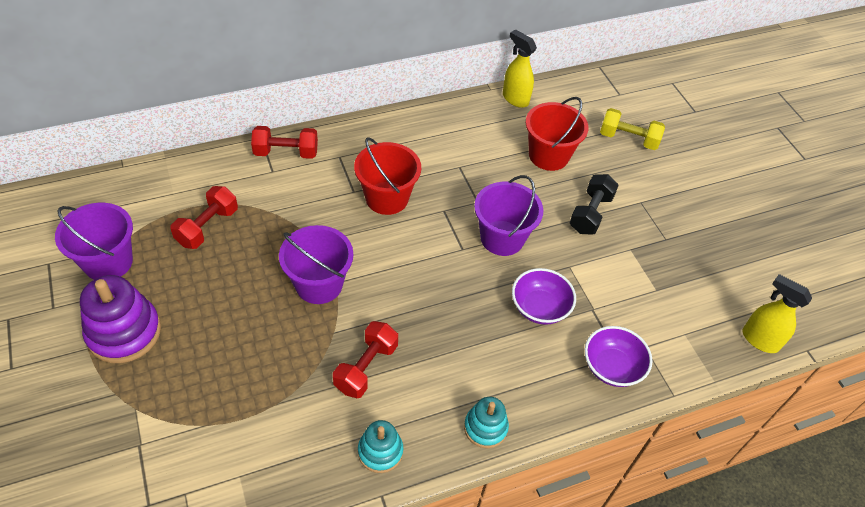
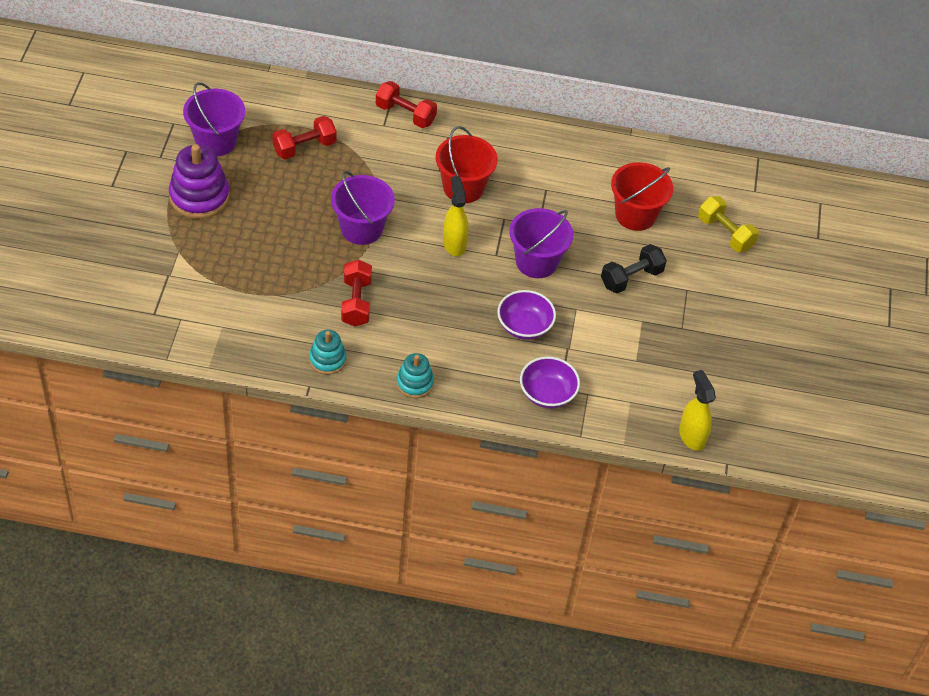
camera: 30 degrees right, 0 degrees up
red dumbbell [333,321,398,398] -> red dumbbell turned 60 degrees counterclockwise [341,260,372,327]
yellow spray bottle [503,29,537,108] -> yellow spray bottle moved to [443,176,468,256]

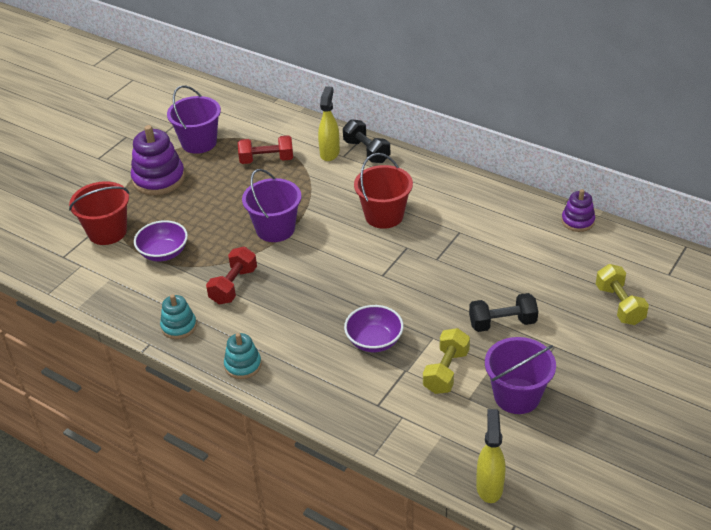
camera: 30 degrees right, 10 degrees down
red dumbbell [376,81,437,128] -> black dumbbell [343,119,390,163]
yellow spray bottle [443,176,468,256] -> yellow spray bottle moved to [318,86,340,161]
purple bucket [509,208,573,278] -> purple bucket moved to [485,337,556,414]
purple bowl [520,356,580,409] -> purple bowl moved to [134,220,188,261]
red bucket [611,162,673,231] -> red bucket moved to [69,181,129,245]
none -> yellow dumbbell [423,328,470,394]
none -> purple stacking toy [561,189,595,232]

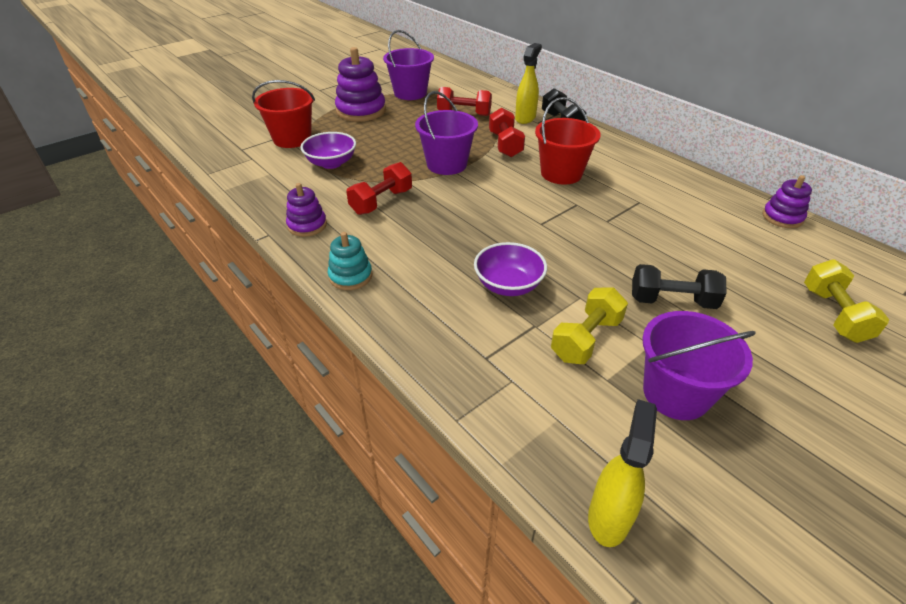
camera: 15 degrees right, 0 degrees up
turquoise stacking toy [160,294,197,339] -> purple stacking toy [286,183,327,237]
none -> red dumbbell [489,108,525,157]

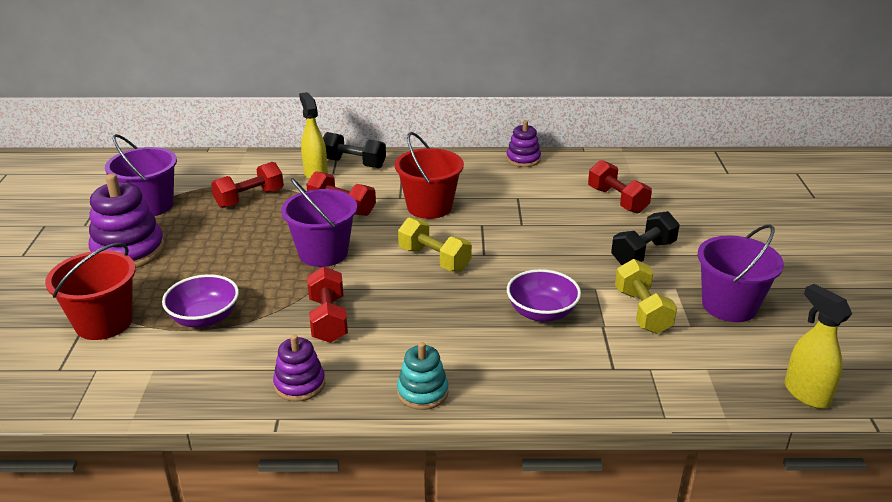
camera: 50 degrees left, 10 degrees down
purple stacking toy [762,175,812,228] -> purple stacking toy moved to [506,120,541,167]
yellow dumbbell [804,260,889,343] -> yellow dumbbell moved to [398,217,472,272]
none -> red dumbbell [588,160,652,214]

